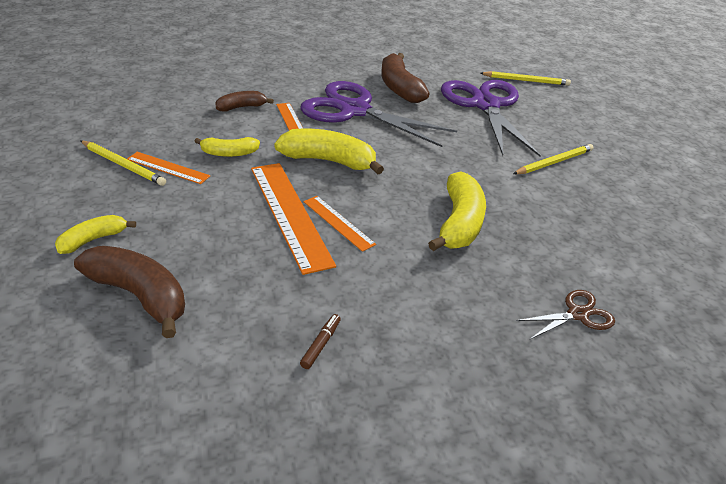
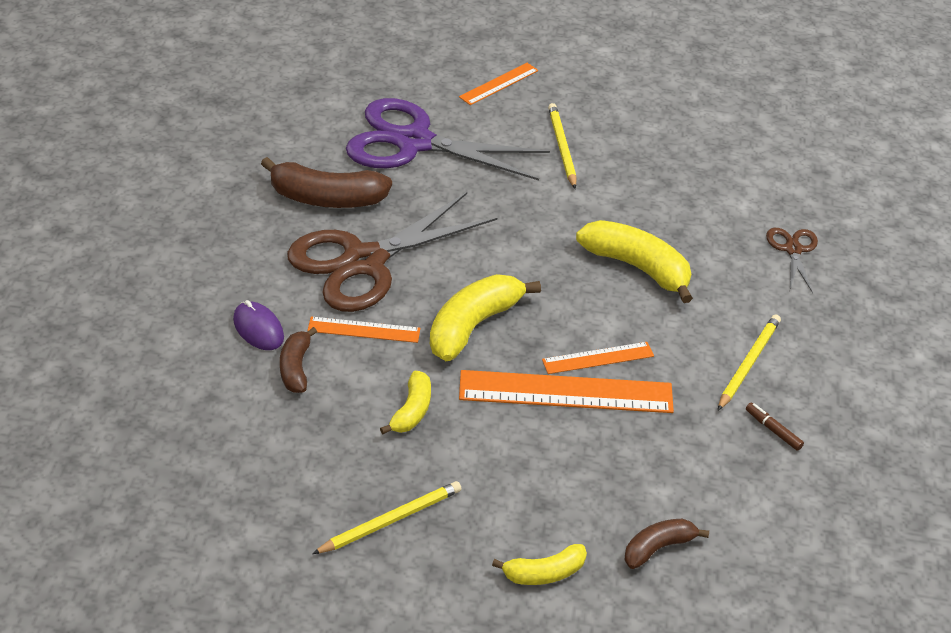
camera: 65 degrees left, 5 degrees up
yellow banana [55,215,136,254] -> yellow banana turned 90 degrees counterclockwise [492,544,587,585]
brown banana [74,246,185,338] -> brown banana [625,519,709,569], size x0.58
orange ruler [127,152,210,184] -> orange ruler moved to [459,63,538,105]
purple scissors [300,81,457,147] -> brown scissors [287,192,497,312]
yellow pencil [480,71,571,86] -> yellow pencil moved to [718,314,781,411]
none -> purple mouse [233,300,284,350]

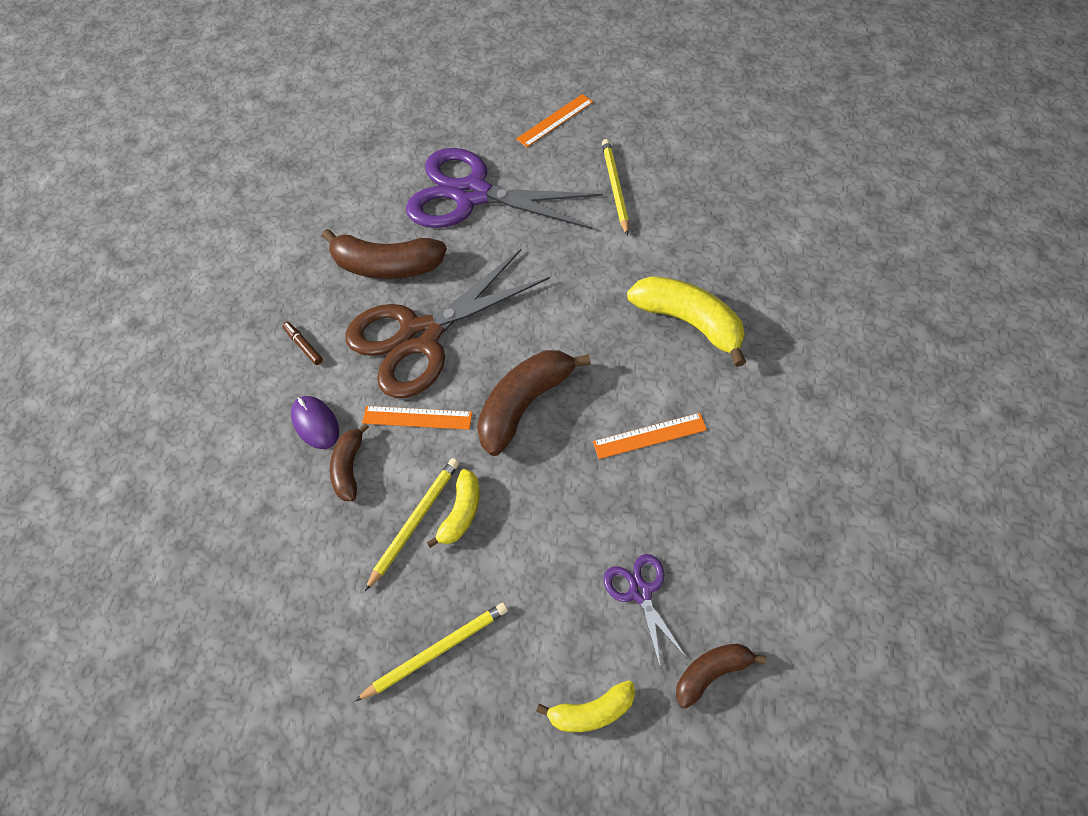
camera: 10 degrees right, 15 degrees up
yellow banana [430,274,541,361] -> brown banana [477,350,591,456]
orange ruler [459,370,674,413] -> none
yellow pencil [718,314,781,411] -> yellow pencil moved to [365,458,459,591]
brown marker [746,403,804,451] -> brown marker moved to [283,322,323,365]
brown scissors [766,228,818,293] -> none
none -> purple scissors [603,554,686,669]

